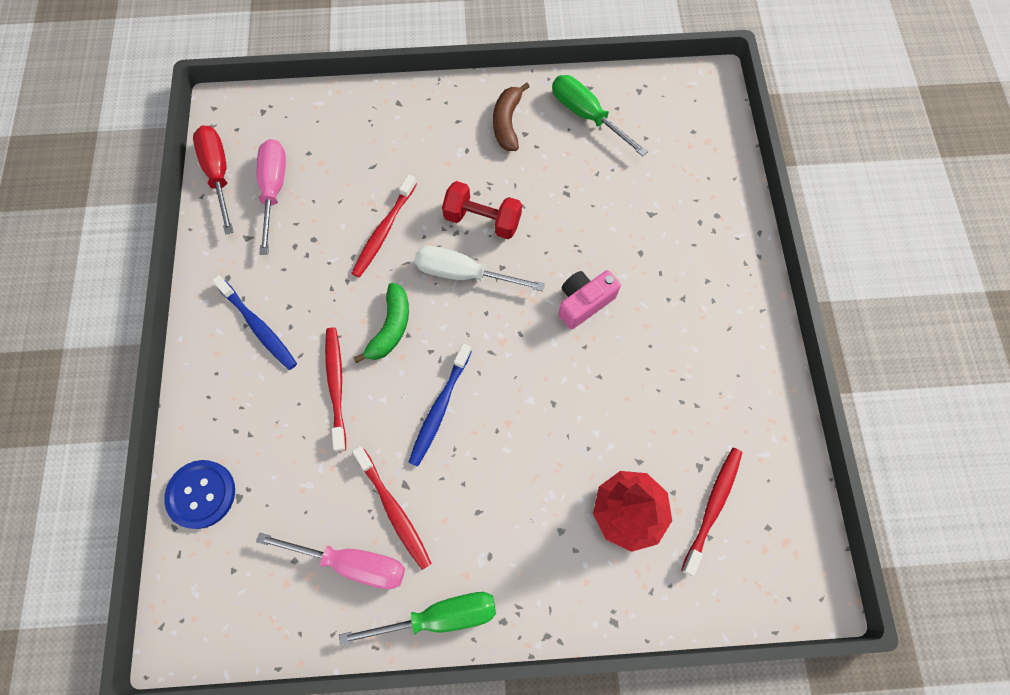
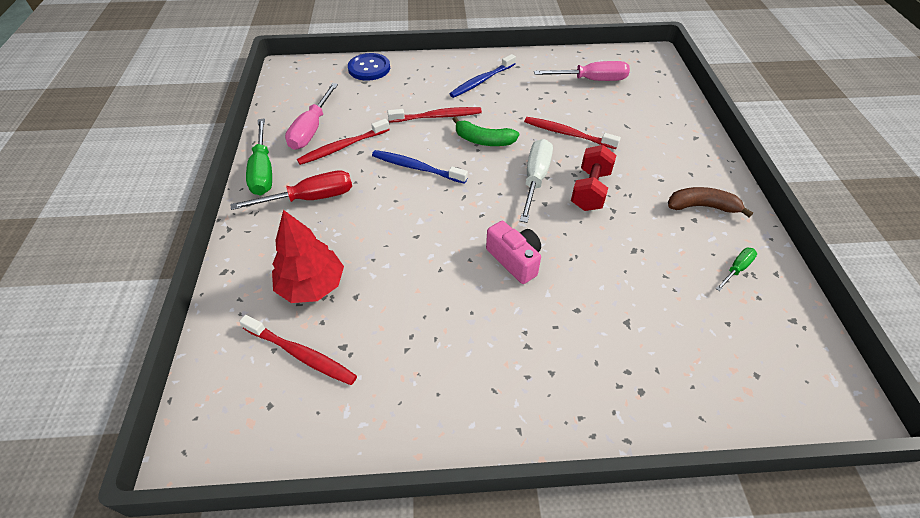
camera: 90 degrees right, 20 degrees down
red screwdriver [193,126,234,235] -> red screwdriver moved to [230,171,352,210]
green screwdriver [552,75,648,156] -> green screwdriver [716,248,757,291], size x0.53

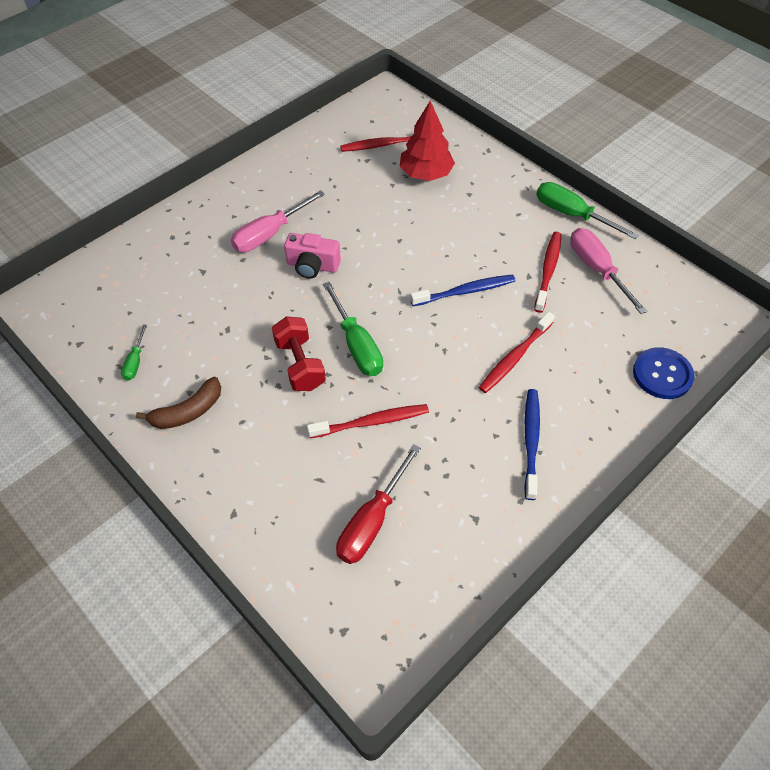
camera: 140 degrees right, 5 degrees up
red screwdriver [230,171,352,210] -> red screwdriver moved to [336,444,421,564]
green banana [452,116,519,146] -> none
white screwdriver [520,139,553,223] -> green screwdriver [323,282,383,376]
pink screwdriver [534,61,630,81] -> pink screwdriver moved to [231,190,325,252]

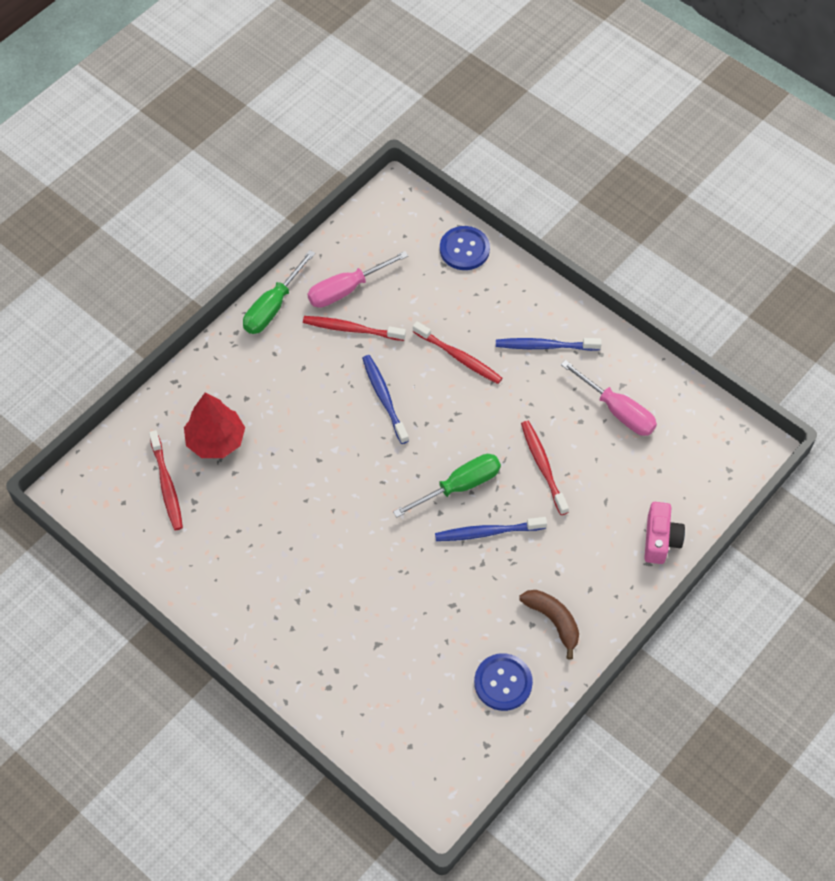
camera: 95 degrees left, 5 degrees up
green screwdriver [121,325,147,381] -> blue button [474,653,533,711]
pink screwdriver [231,190,325,252] -> pink screwdriver moved to [561,360,657,436]
red dumbbell [272,316,326,391] -> blue toothbrush [435,517,547,541]
pink camera [284,233,341,279] -> pink camera moved to [644,502,685,564]
red screwdriver [336,444,421,564] -> none

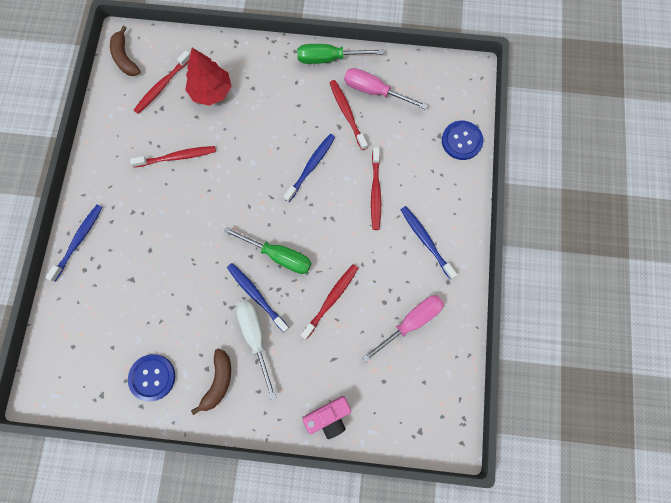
camera: 55 degrees right, 15 degrees up
pink screwdriver [561,360,657,436] -> pink screwdriver turned 135 degrees counterclockwise [362,295,444,362]
none -> blue toothbrush [45,204,103,282]
none -> brown banana [110,26,141,76]
none -> red toothbrush [130,146,216,168]
none -> white screwdriver [236,301,276,400]

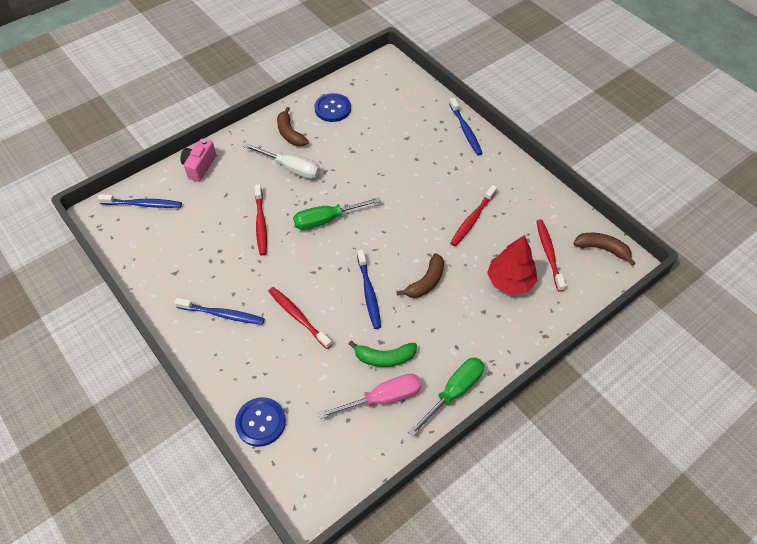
camera: 135 degrees right, 20 degrees down
blue toothbrush [227,263,289,332] -> blue toothbrush moved to [97,194,182,208]
red toothbrush [330,80,368,150] -> green banana [349,341,417,367]
pink screwdriver [362,295,444,362] -> none
none -> brown banana [396,253,444,298]

